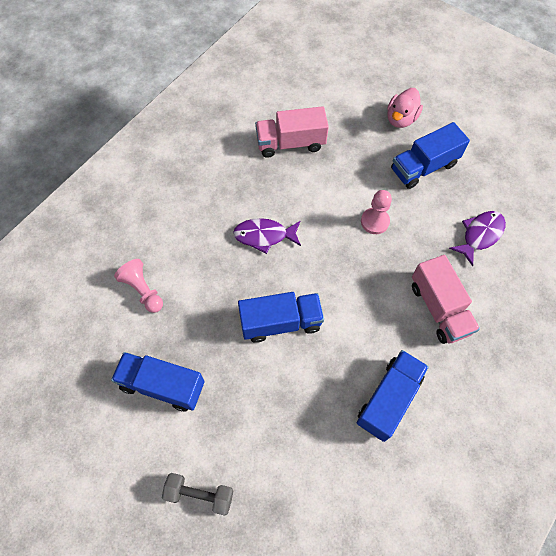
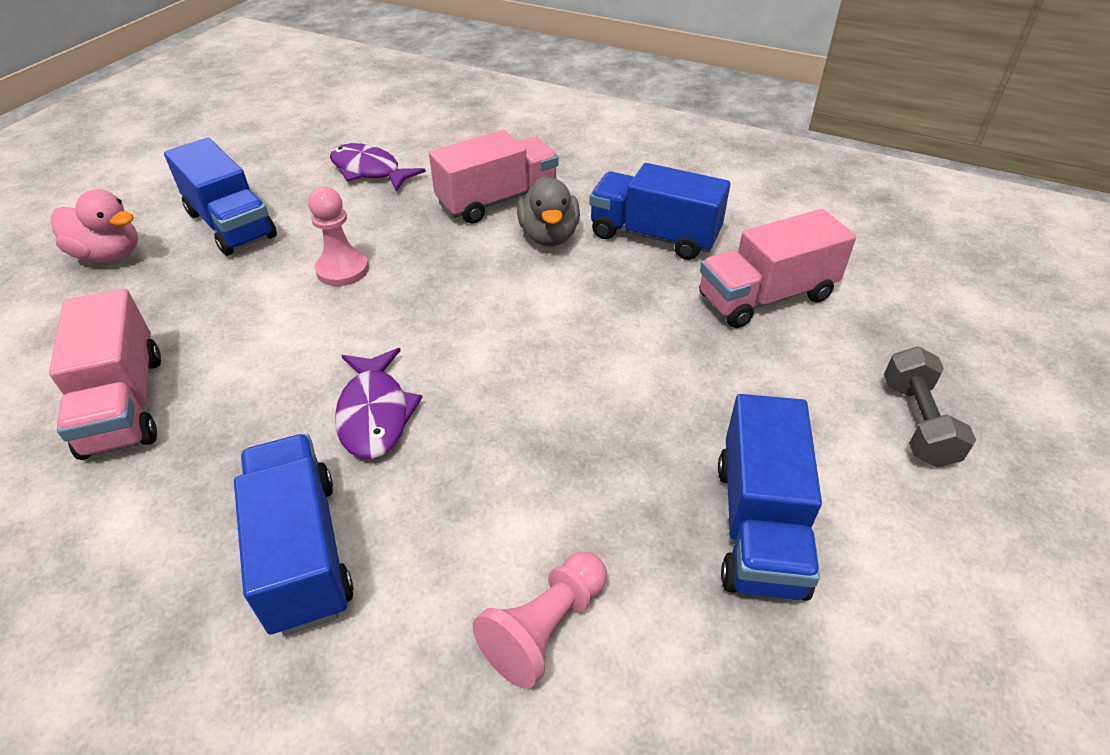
camera: 100 degrees left, 20 degrees down
blue truck [238,292,324,343] -> blue truck moved to [234,434,354,636]
none -> grey duck [517,176,580,246]
none -> pink truck [699,209,856,328]

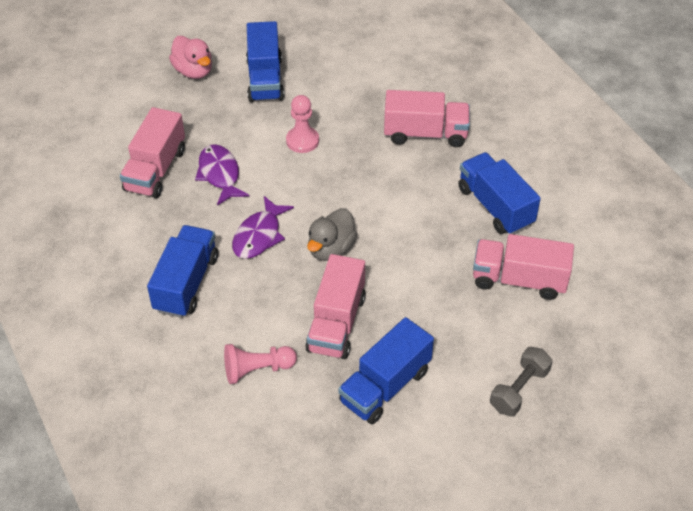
camera: 35 degrees right, 5 degrees up
purple fish [330,143,426,191] -> purple fish moved to [195,144,250,205]
grey duck [517,176,580,246] -> grey duck moved to [307,208,357,261]
none -> pink truck [305,254,366,359]

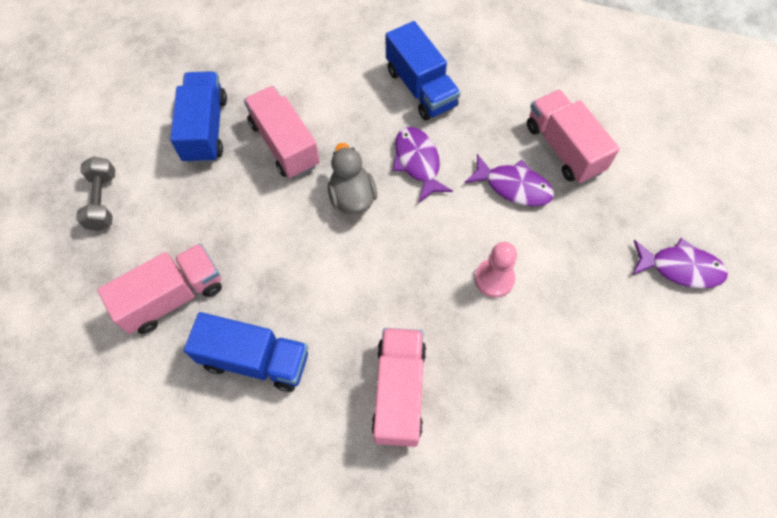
camera: 135 degrees right, 15 degrees up
pink duck [169,36,212,79] -> purple fish [632,238,728,288]
pink pawn [224,344,297,384] -> none
blue truck [246,21,284,102] -> none
pink truck [384,90,470,147] -> pink truck turned 135 degrees clockwise [371,328,426,447]

